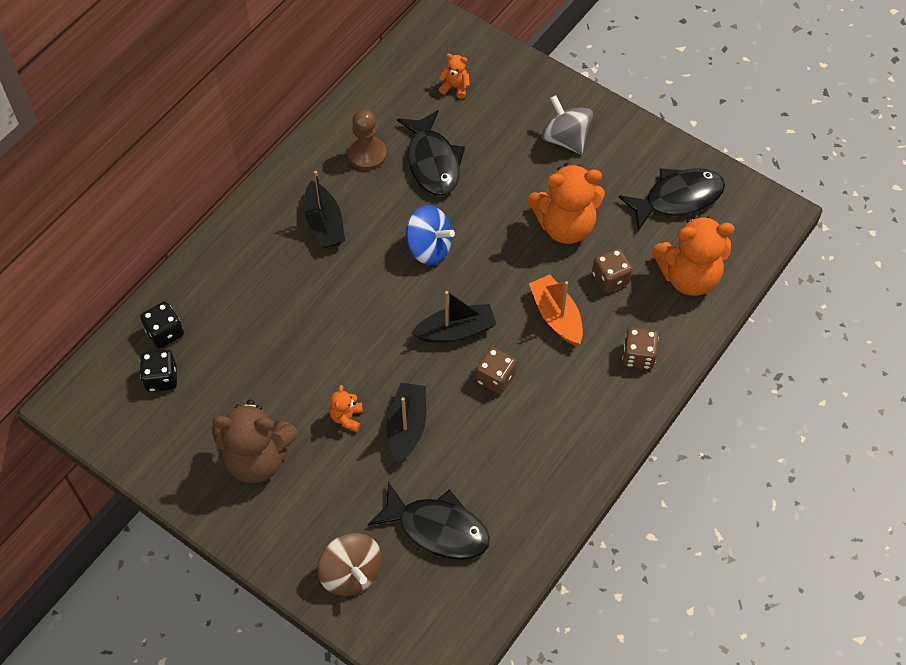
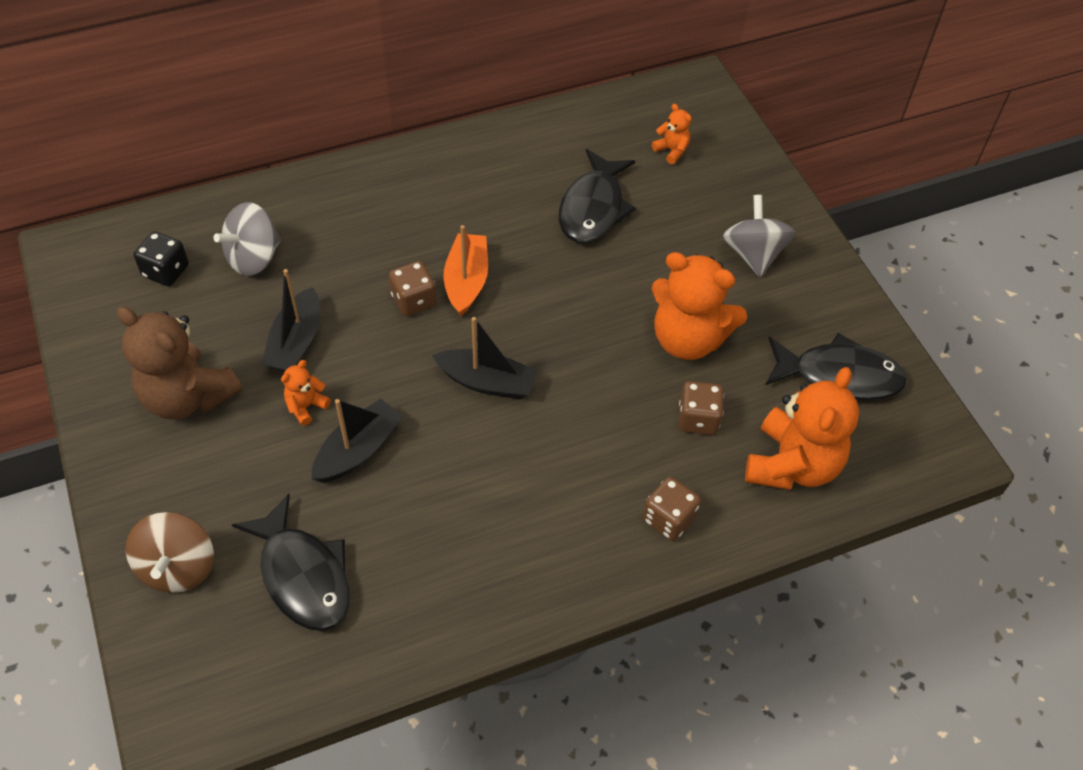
camera: 30 degrees right, 5 degrees down
black dice [140,302,184,348] -> none
black boat [304,171,345,248] -> black boat moved to [262,269,320,372]
brown pawn [347,109,387,171] -> none
blue spinning top [405,205,455,265] -> none
brown dice [476,347,516,394] -> brown dice moved to [389,261,437,316]
orange boat [529,274,583,345] -> orange boat moved to [444,225,488,316]
orange teddy bear [652,214,735,296] -> orange teddy bear turned 90 degrees counterclockwise [745,367,859,490]
none -> grey spinning top [214,202,281,276]

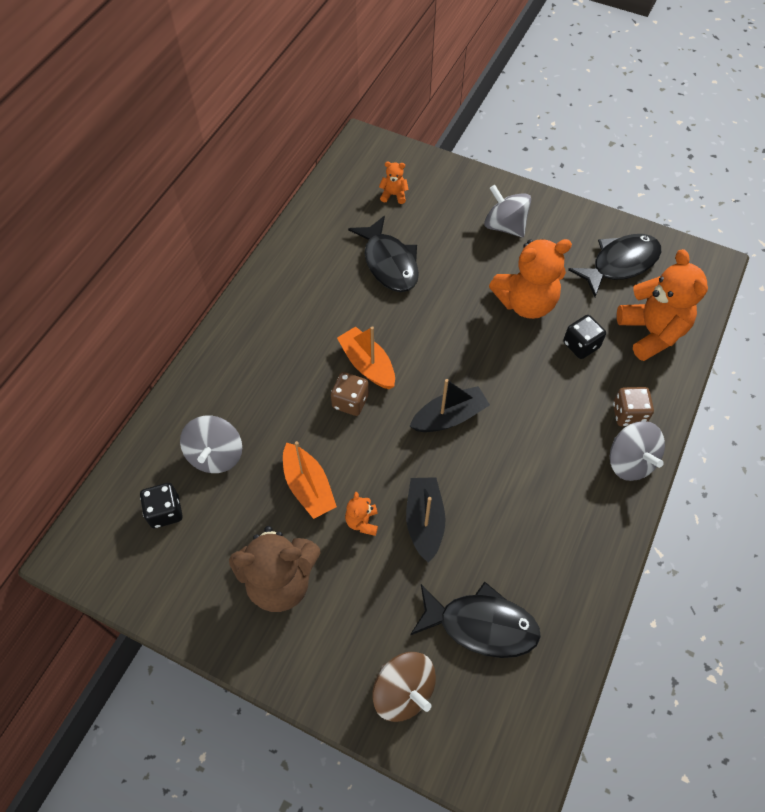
camera: 40 degrees left, 5 degrees up
black boat [262,269,320,372] -> orange boat [283,441,337,519]
brown dice [678,381,724,435] -> black dice [563,315,606,359]
none -> grey spinning top [610,421,665,481]

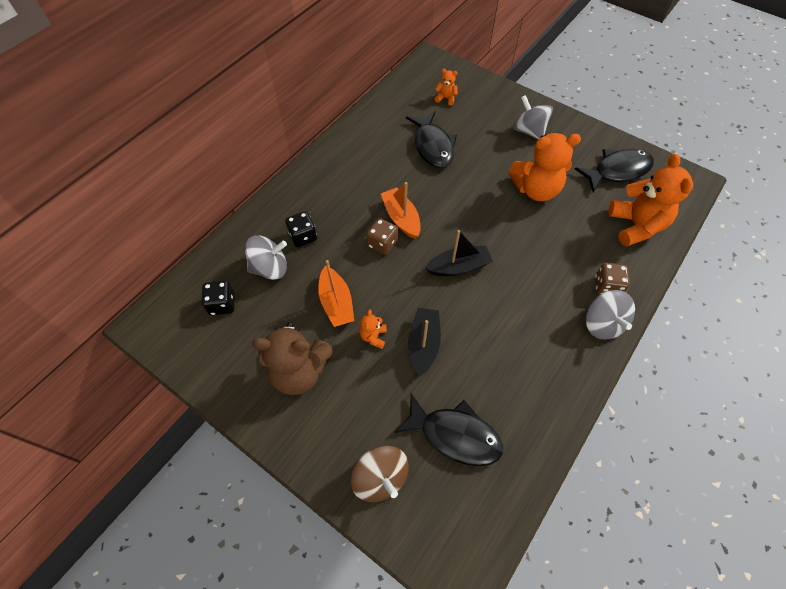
camera: 10 degrees right, 0 degrees up
grey spinning top [180,416,242,473] -> grey spinning top turned 120 degrees counterclockwise [245,235,287,280]
black dice [563,315,606,359] -> black dice moved to [285,211,317,247]

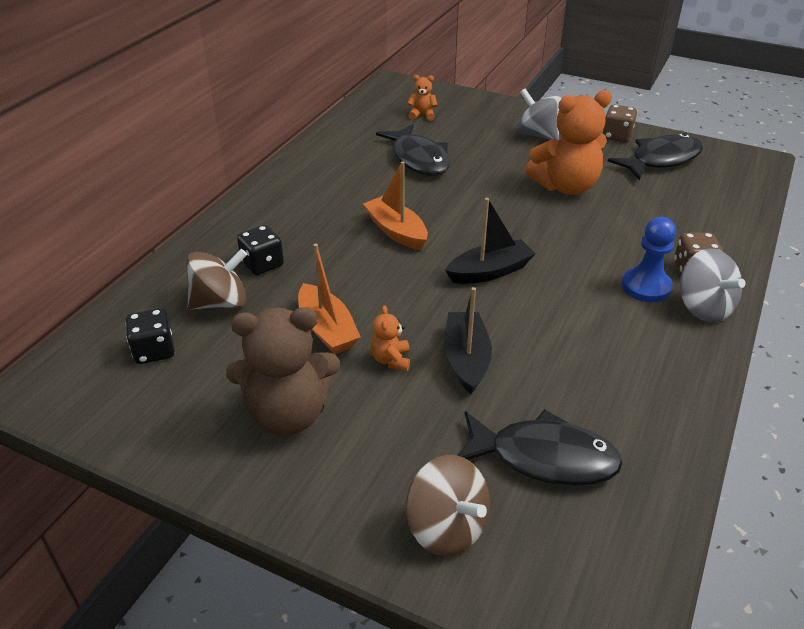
camera: 10 degrees left, 20 degrees down
grey spinning top [245,235,287,280] -> brown spinning top [186,249,247,310]
brown dice [366,218,398,255] -> brown dice moved to [602,105,637,142]
orange teddy bear [608,154,693,247] -> none
none -> blue pawn [622,217,676,302]

